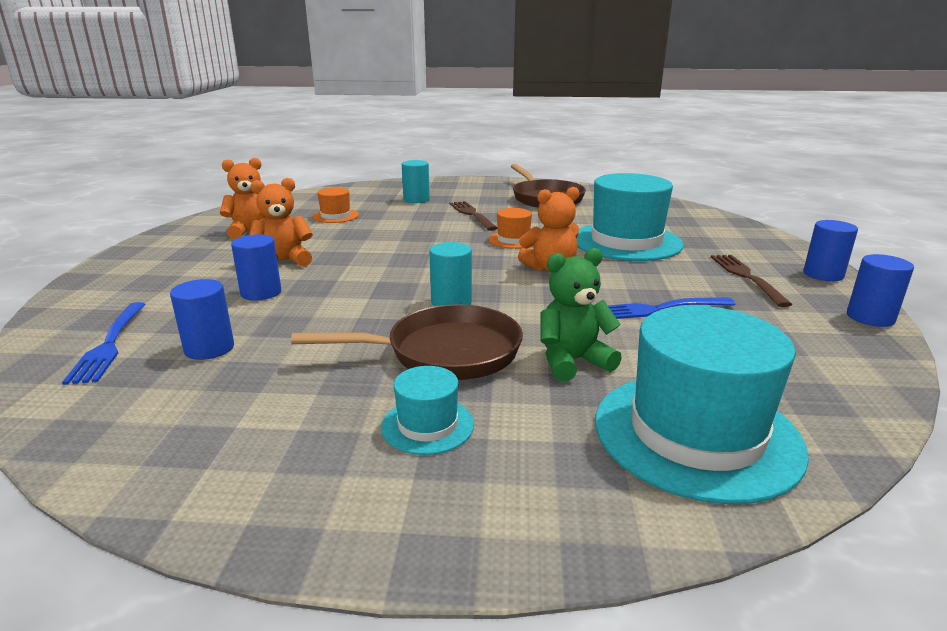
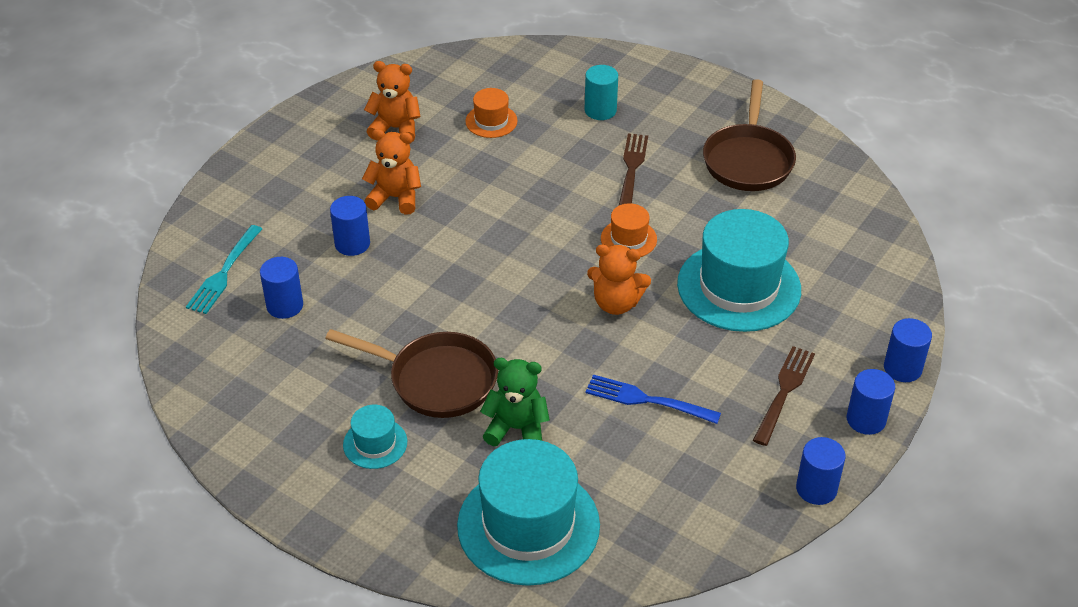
camera: 30 degrees right, 20 degrees up
blue fork [62,302,146,385] -> turquoise fork [186,225,262,314]
turquoise cylinder [429,242,472,306] -> none
none -> blue cylinder [884,318,932,382]

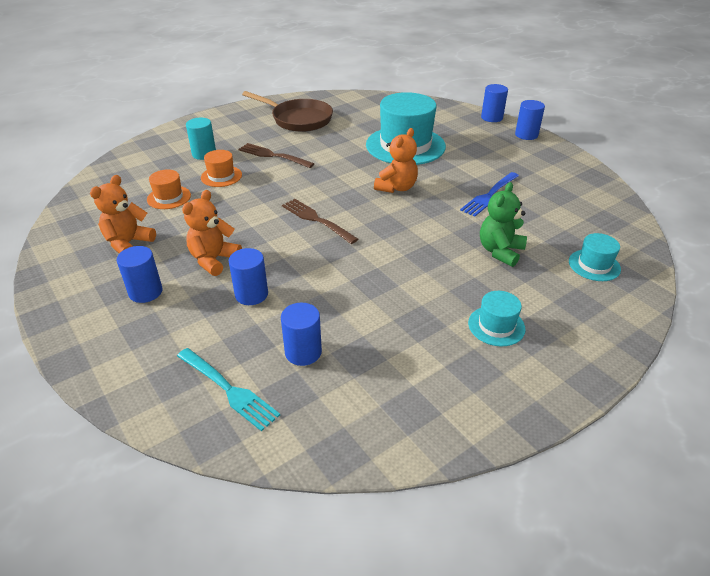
camera: 70 degrees left, 5 degrees down
brown pan [325,329,498,418] -> none
turquoise hat [457,439,600,586] -> turquoise hat [569,233,621,281], size x0.47
orange hat [601,203,657,257] -> orange hat moved to [201,150,242,187]
brown fork [753,346,815,446] -> brown fork moved to [282,199,358,244]
blue cylinder [796,437,846,505] -> blue cylinder moved to [117,246,162,303]

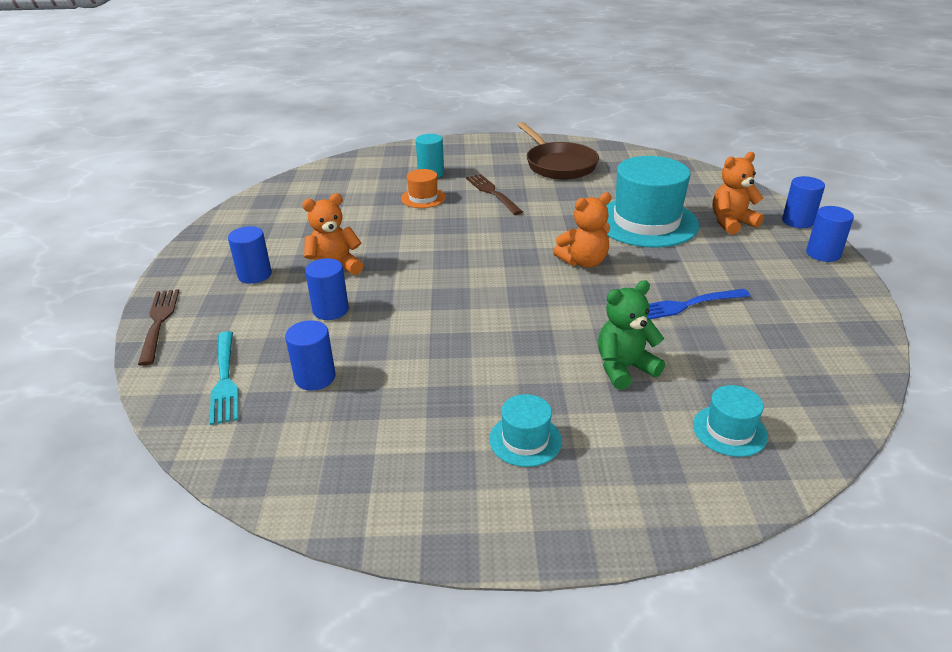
camera: 35 degrees right, 5 degrees down
orange teddy bear [90,175,156,253] -> orange teddy bear moved to [712,152,764,235]
orange hat [147,170,191,209] -> none
brown fork [282,199,358,244] -> brown fork moved to [138,289,179,366]

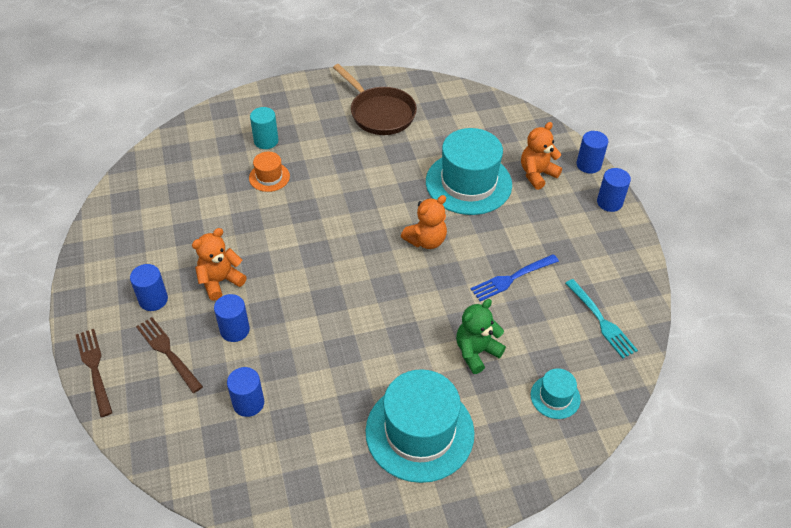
camera: 15 degrees left, 15 degrees up
turquoise fork [210,331,238,425] -> turquoise fork moved to [565,279,638,358]
brown fork [466,174,523,215] -> brown fork moved to [136,317,203,393]
turquoise hat [489,394,562,467] -> turquoise hat [365,369,475,483], size x2.12

